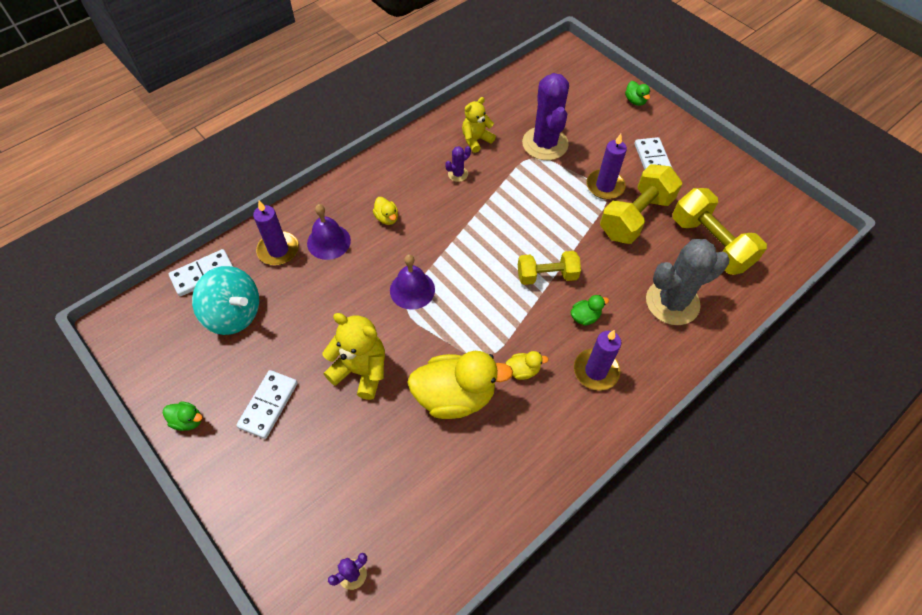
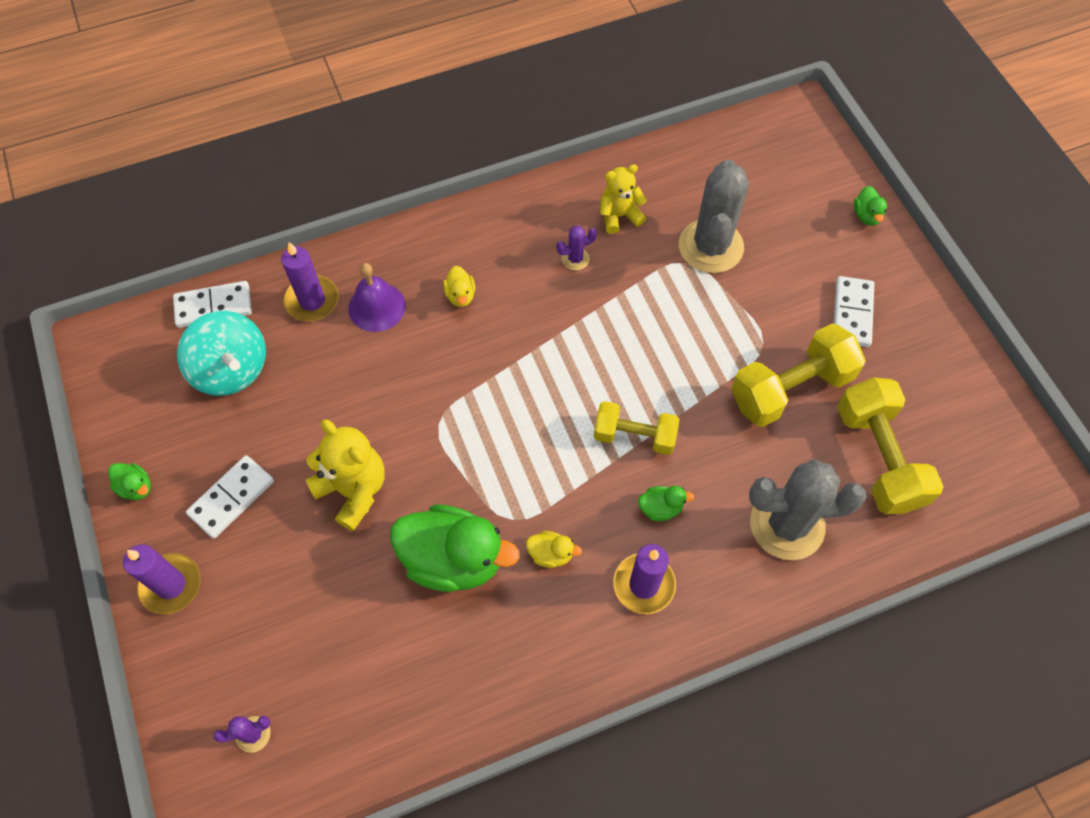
camera: 20 degrees right, 5 degrees up
purple bell [390,254,435,310] -> none
yellow duck [407,351,513,419] -> green duck [390,505,520,592]
purple cactus [522,73,569,160] -> grey cactus [679,159,749,273]
purple candle [586,134,627,199] -> purple candle moved to [123,544,201,614]

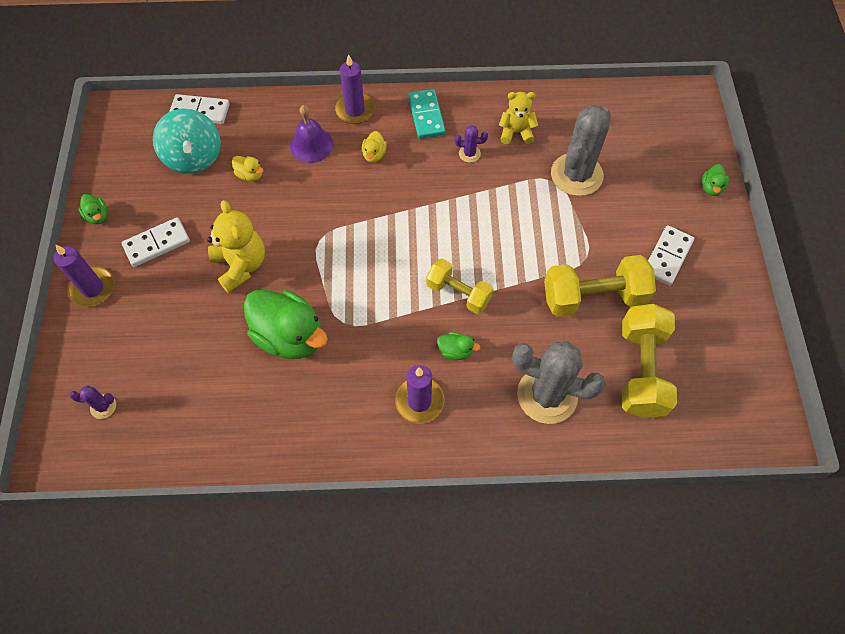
camera: 20 degrees right, 0 degrees up
purple candle [281,242,339,321] -> purple candle moved to [334,54,375,124]
yellow duck [526,531,582,568] -> yellow duck moved to [232,156,264,181]
none -> turquoise domino [408,89,446,139]

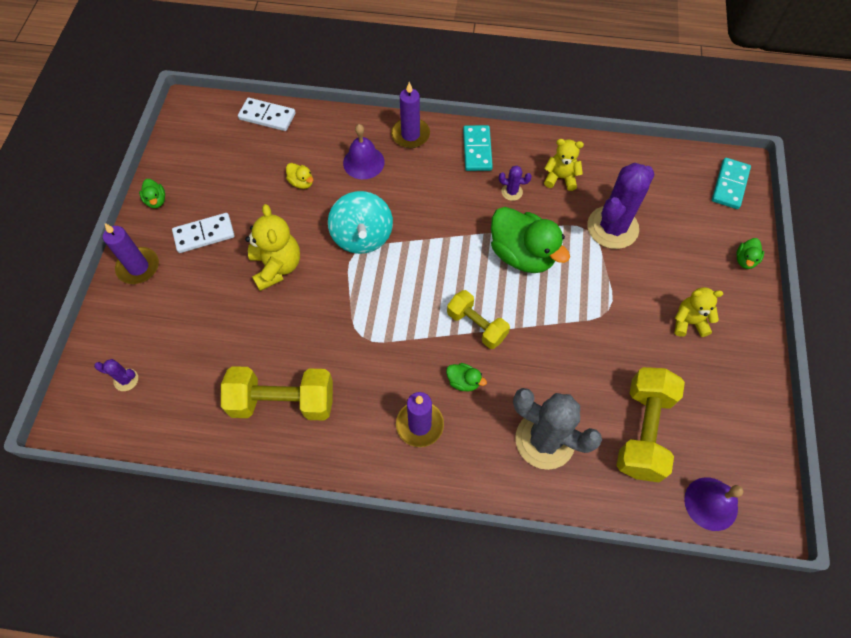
camera: 10 degrees right, 0 degrees up
turquoise spinning top [153,109,221,174] -> turquoise spinning top moved to [328,191,393,254]
green duck [244,290,328,359] -> green duck moved to [491,207,570,273]
yellow duck [362,131,387,163] -> none
yellow dumbbell [544,255,656,317] -> yellow dumbbell moved to [221,366,333,421]
grey cactus [551,105,611,196] -> purple cactus [587,163,655,249]
white domino [648,225,694,286] -> yellow teddy bear [675,287,723,337]
none -> purple bell [684,477,743,531]
none -> turquoise domino [712,158,751,209]

